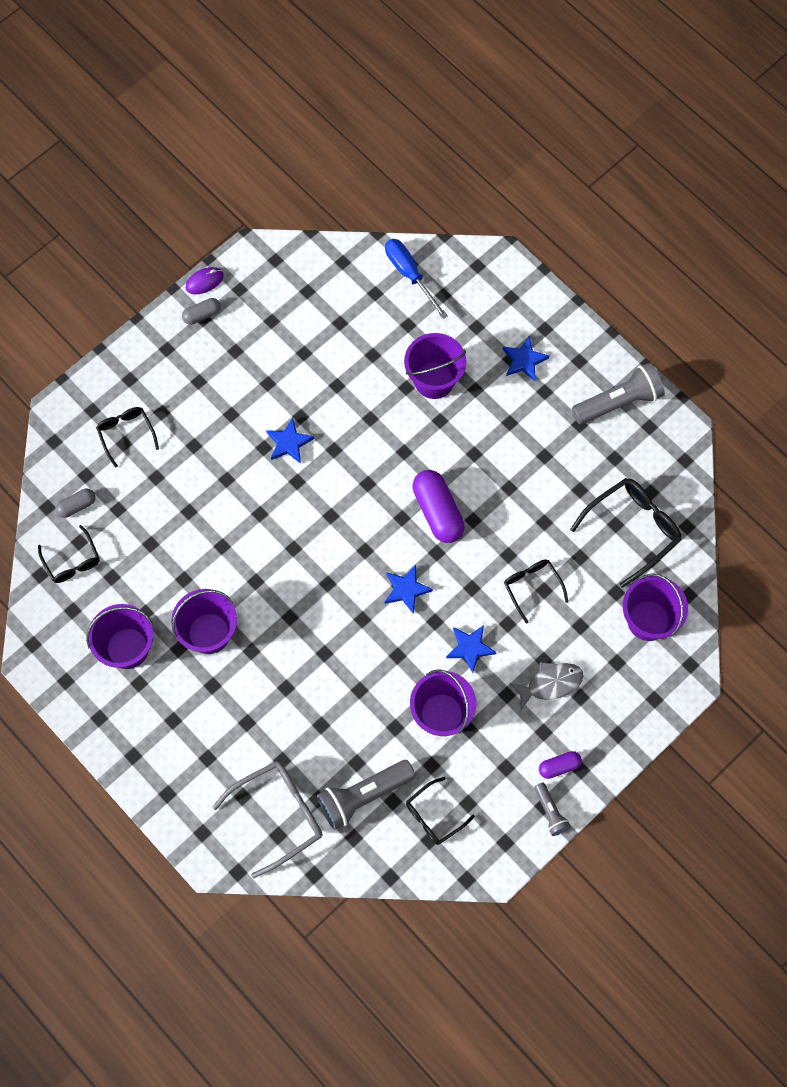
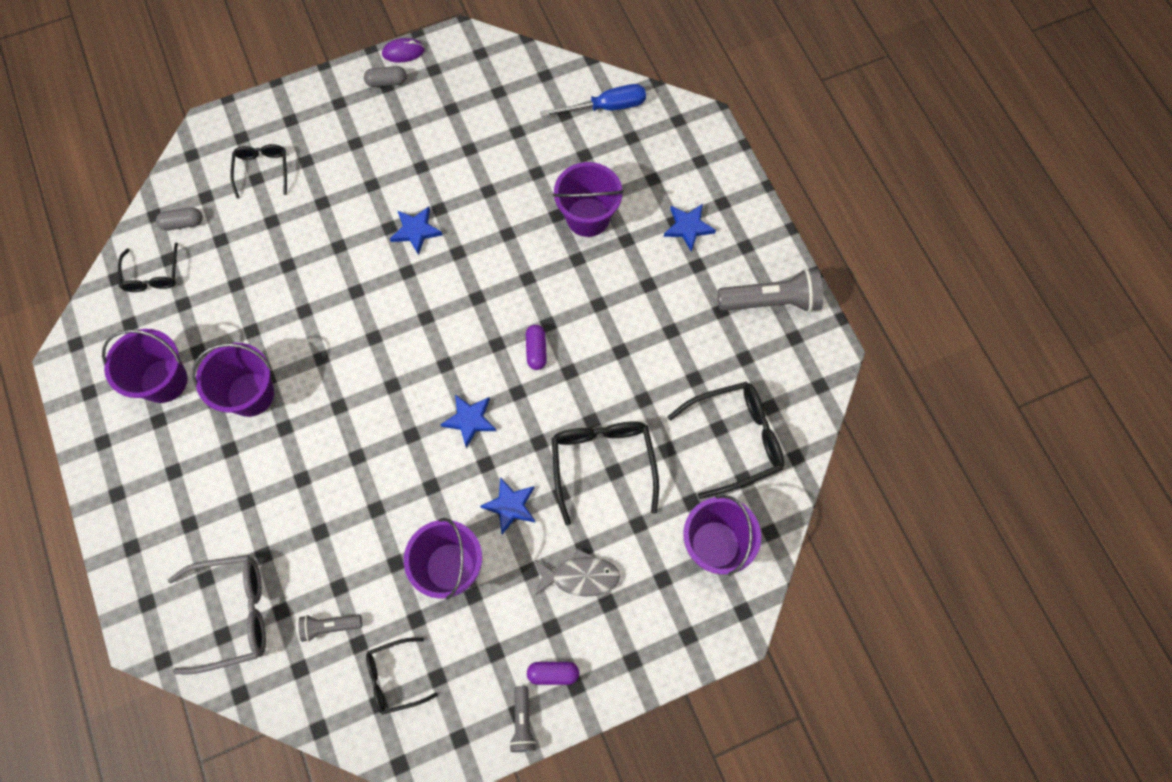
camera: 20 degrees right, 0 degrees up
grey flashlight [317,760,416,830] -> grey flashlight [299,614,362,642], size x0.54
blue screwdriver [385,239,448,319] -> blue screwdriver turned 90 degrees clockwise [540,84,646,117]
purple capsule [412,470,465,543] -> purple capsule [526,325,547,370], size x0.54
black glasses [504,559,568,623] -> black glasses [552,422,659,525], size x1.65

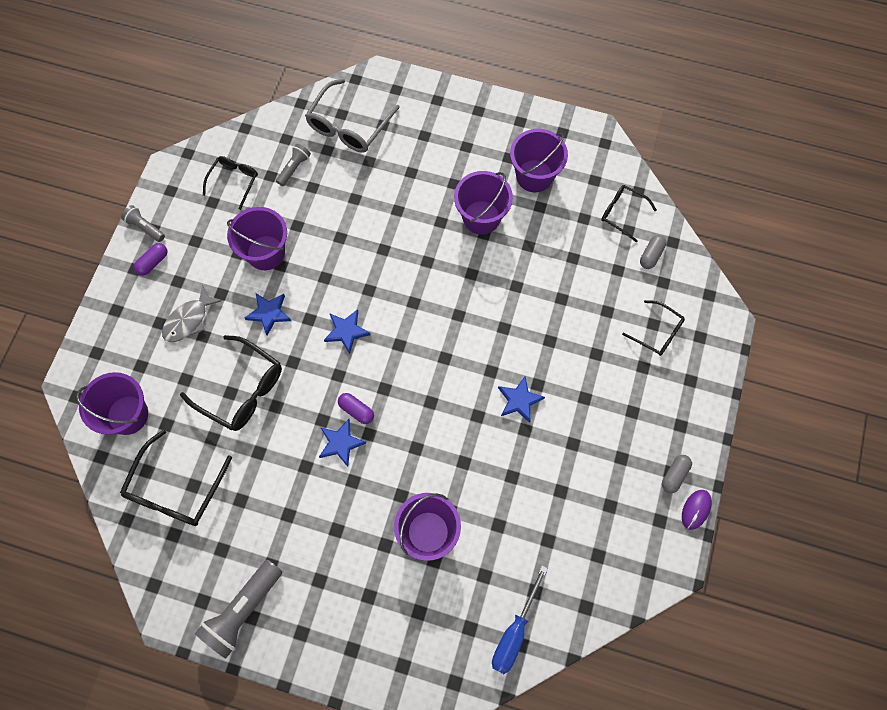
camera: 130 degrees right, 0 degrees up
blue star [664,204,716,252] -> blue star moved to [319,419,366,467]

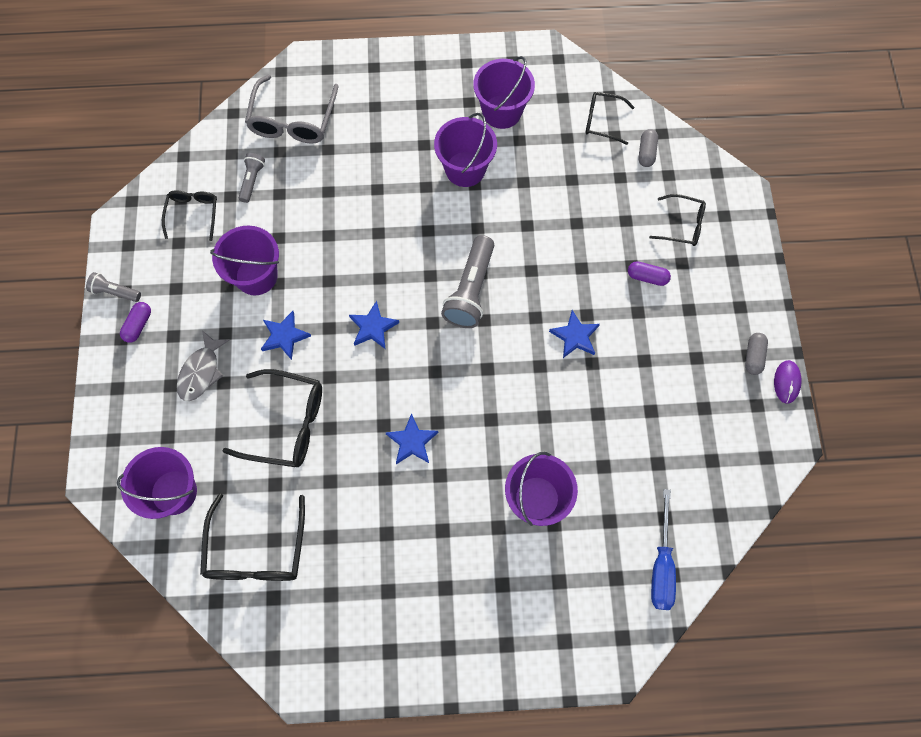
camera: 20 degrees left, 0 degrees up
grey flashlight [195,560,282,659] -> grey flashlight moved to [441,235,494,328]
purple capsule [338,393,374,424] -> purple capsule moved to [628,261,671,286]

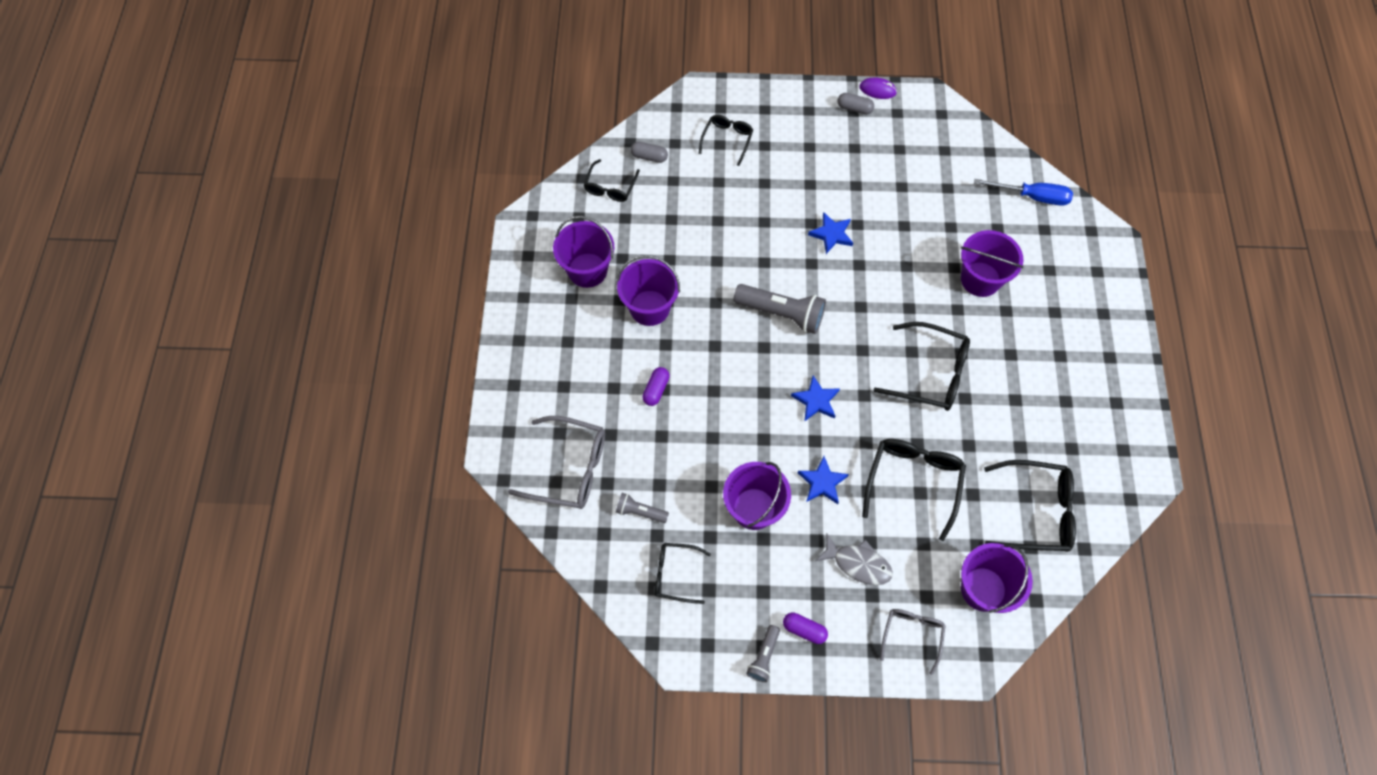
camera: 85 degrees left, 5 degrees down
blue star [386,413,438,464] -> black glasses [874,322,970,411]
purple capsule [628,261,671,286] -> purple capsule moved to [642,367,670,406]
none -> grey glasses [880,609,946,675]

